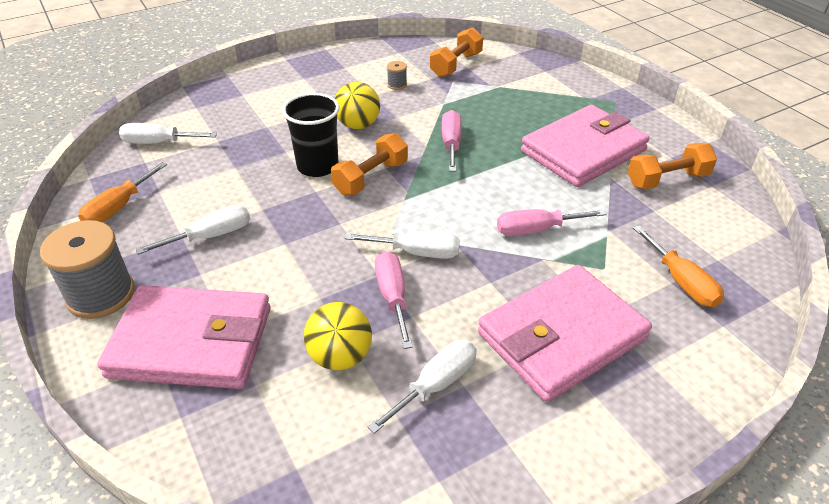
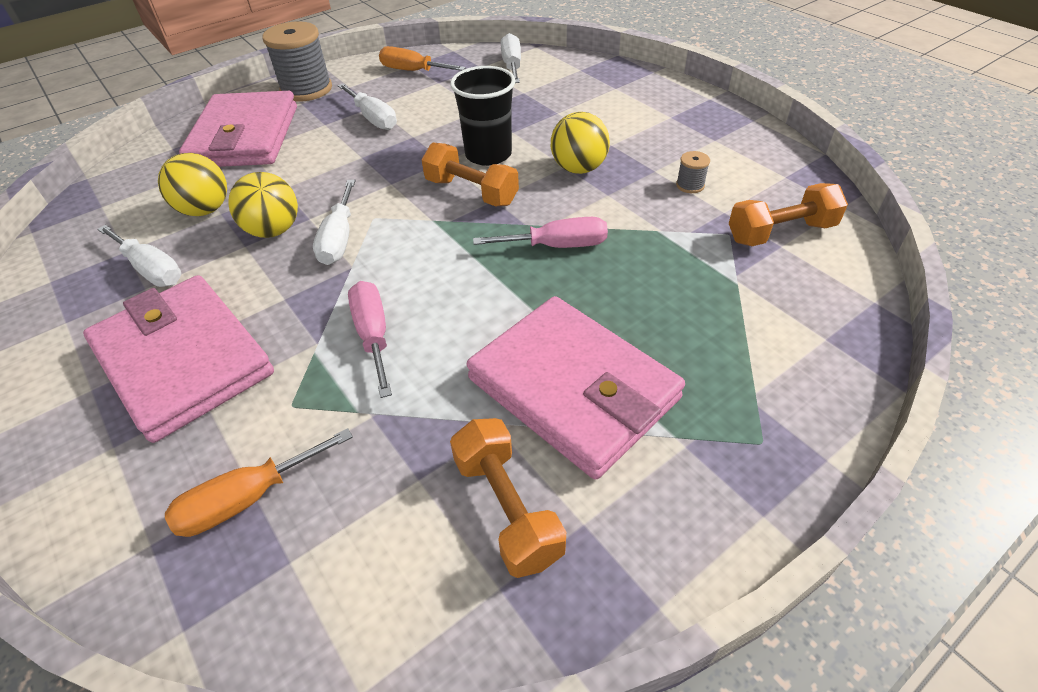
camera: 85 degrees right, 5 degrees up
pink screwdriver [375,251,413,349] -> yellow ball [228,172,298,238]
orange dumbbell [430,28,483,77] -> orange dumbbell turned 45 degrees counterclockwise [729,183,848,246]

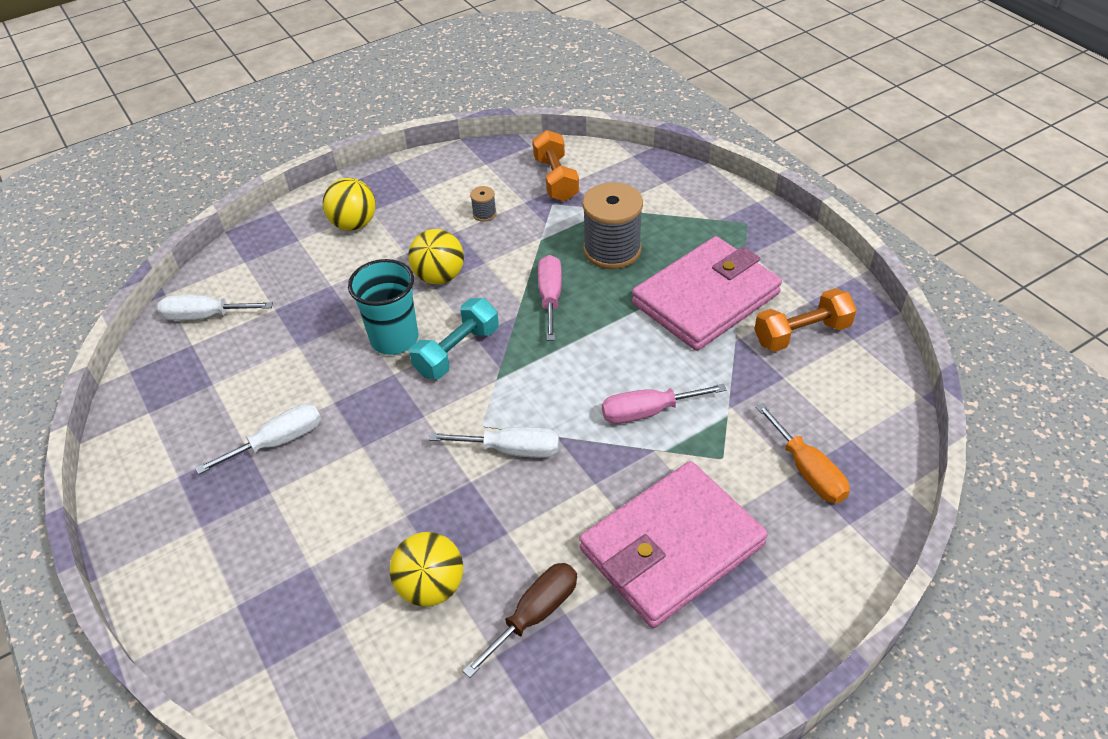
camera: 85 degrees left, 0 degrees up
white screwdriver [97,225,182,287] -> brown screwdriver [463,563,577,678]
pink wallet [179,91,297,167] -> none
yellow ball [228,172,298,238] -> yellow ball moved to [323,178,376,230]
grey spool [262,21,332,102] -> grey spool moved to [582,182,643,269]
orange screwdriver [379,46,466,71] -> none
orange dumbbell [421,143,519,206] -> turquoise dumbbell [409,298,499,379]
black cup [450,66,515,166] -> turquoise cup [348,259,418,355]

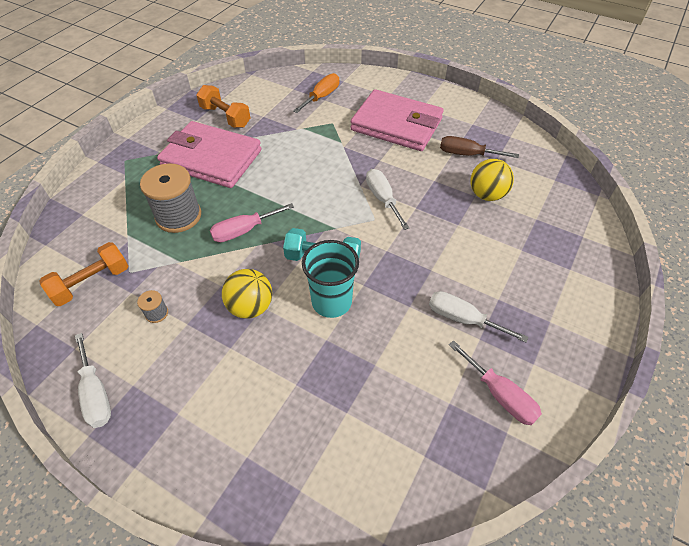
camera: 120 degrees left, 5 degrees up
white screwdriver [158,295,273,321] -> white screwdriver moved to [75,333,111,428]
yellow ball [323,178,376,230] -> none
pink screwdriver [602,384,726,424] -> pink screwdriver moved to [449,340,542,425]

